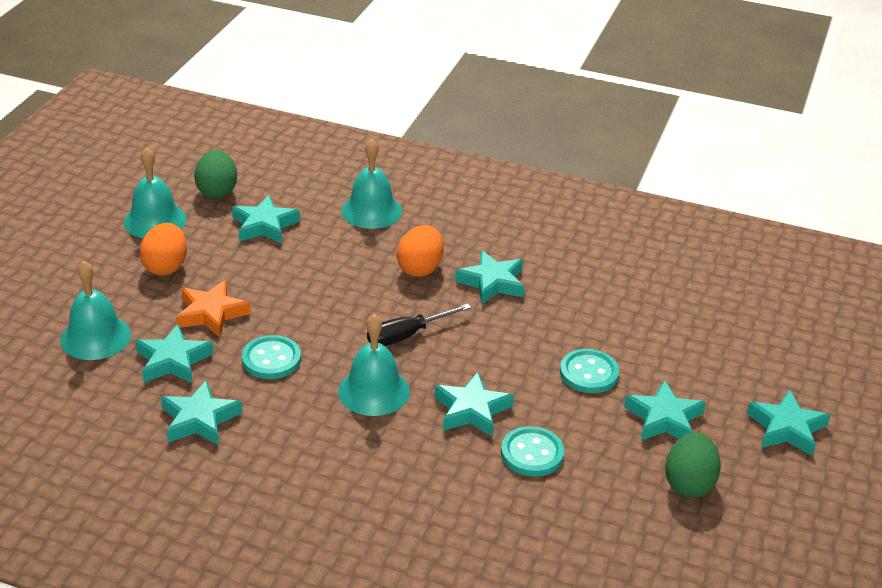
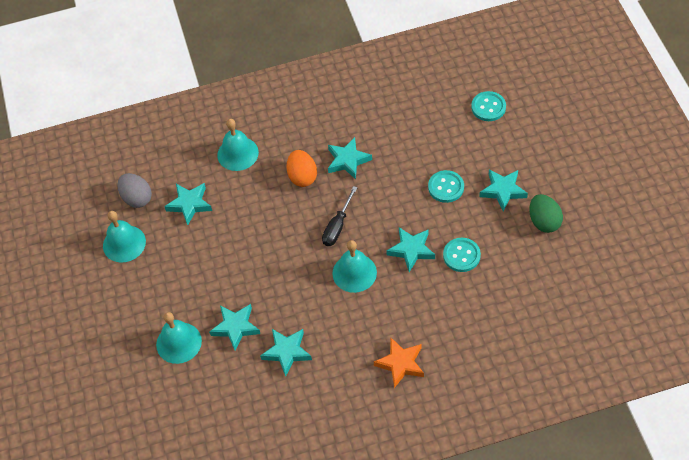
camera: 30 degrees left, 20 degrees up
orange egg [140,223,187,276] -> none
orange star [176,280,251,337] -> orange star moved to [374,338,424,388]
green egg [194,150,237,199] -> grey egg [117,173,152,208]
turquoise button [242,335,301,379] -> turquoise button moved to [471,91,506,121]
turquoise star [747,390,830,456] -> none

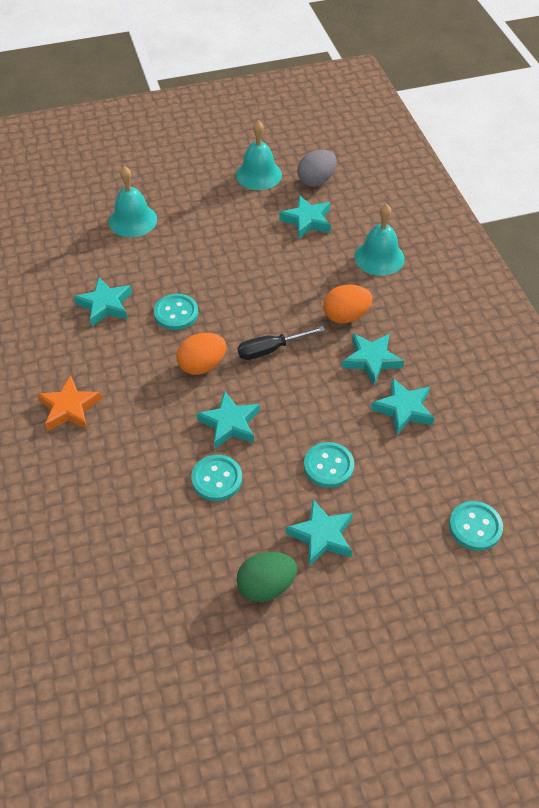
camera: 85 degrees right, 5 degrees down
turquoise star [209,304,260,351] -> turquoise star moved to [371,378,435,435]
black screwdriver [322,186,358,246] -> black screwdriver turned 45 degrees counterclockwise [238,326,325,360]
turquoise bell [332,240,377,293] -> orange egg [177,333,226,375]
none -> turquoise button [154,294,198,330]

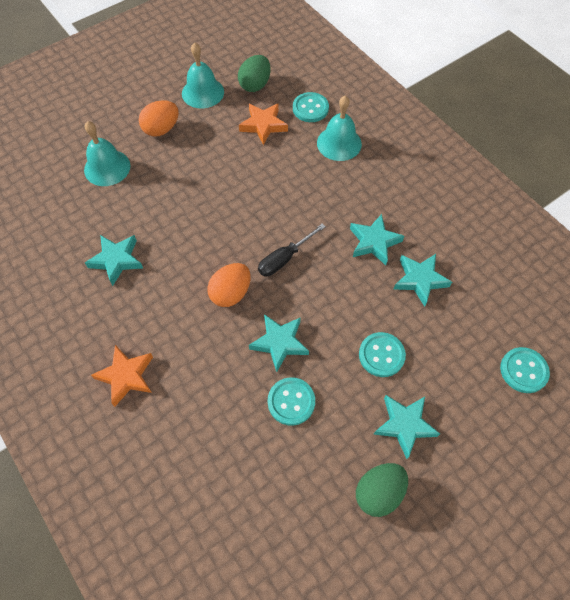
camera: 20 degrees left, 10 degrees up
turquoise button [154,294,198,330] -> turquoise button moved to [293,92,329,122]
turquoise star [279,195,331,239] -> orange star [239,103,288,145]
grey egg [297,149,337,186] -> green egg [238,55,271,92]
orange egg [323,284,373,323] -> orange egg moved to [139,100,179,136]

